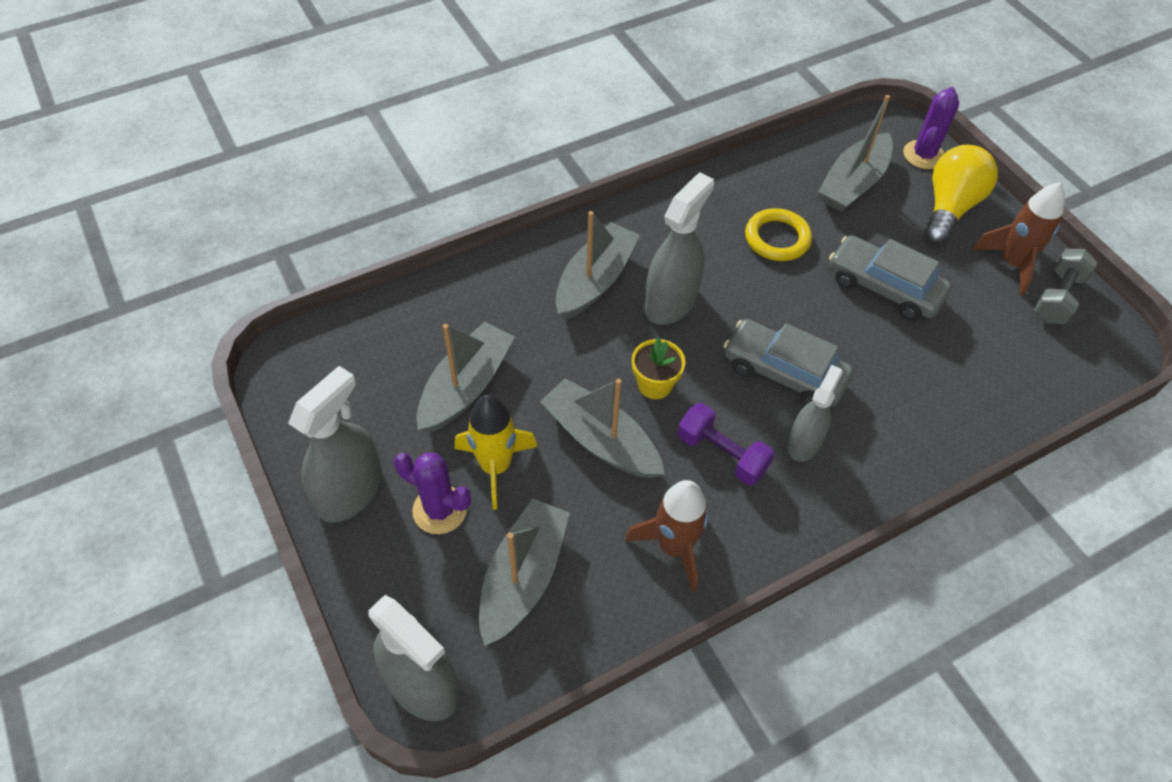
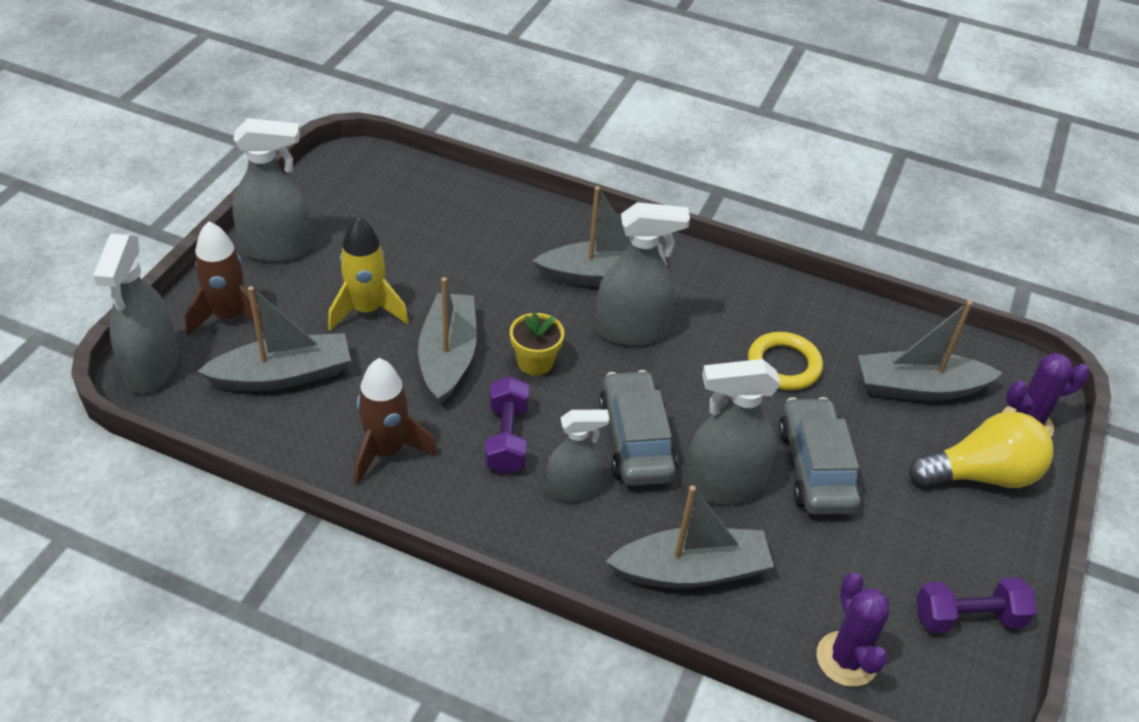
camera: 50 degrees right, 10 degrees down
purple cactus [394,452,471,534] -> purple cactus moved to [816,572,889,687]
grey boat [417,322,515,433] -> grey boat moved to [605,485,774,588]
brown rocket [973,182,1065,295] -> brown rocket moved to [185,221,263,336]
grey dumbbell [1034,249,1098,324] -> purple dumbbell [916,577,1037,633]
none -> grey spray bottle [684,359,780,504]

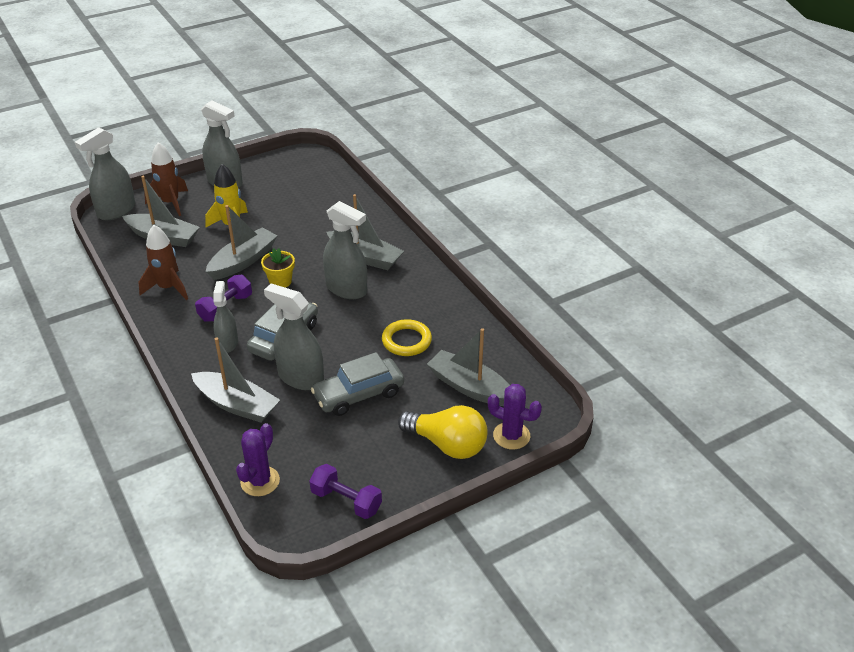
camera: 40 degrees right, 5 degrees down
grey spray bottle [546,410,610,502] -> grey spray bottle turned 120 degrees counterclockwise [213,281,238,353]
grey car [778,397,861,515] -> grey car turned 150 degrees counterclockwise [311,352,404,416]

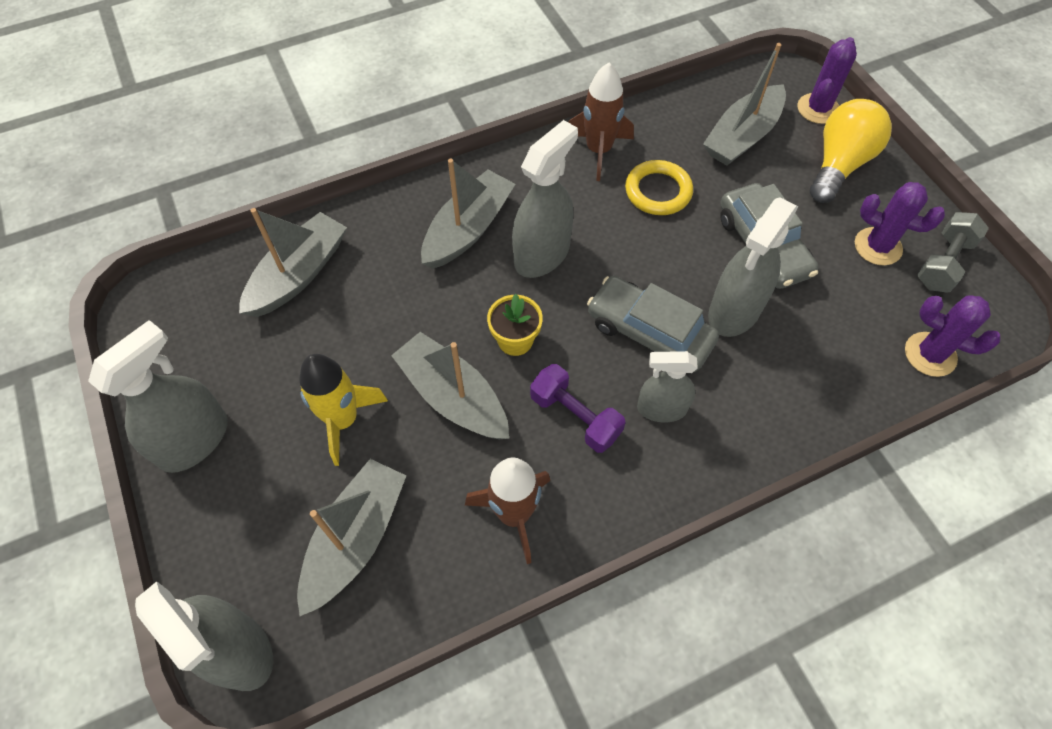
camera: 85 degrees left, 20 degrees up
brown rocket [144,142,188,216] -> brown rocket moved to [568,63,634,181]
grey boat [191,337,280,423] -> grey boat moved to [239,208,347,317]
purple dumbbell [309,464,382,519] -> grey dumbbell [917,212,989,293]
none -> purple cactus [855,182,945,266]

